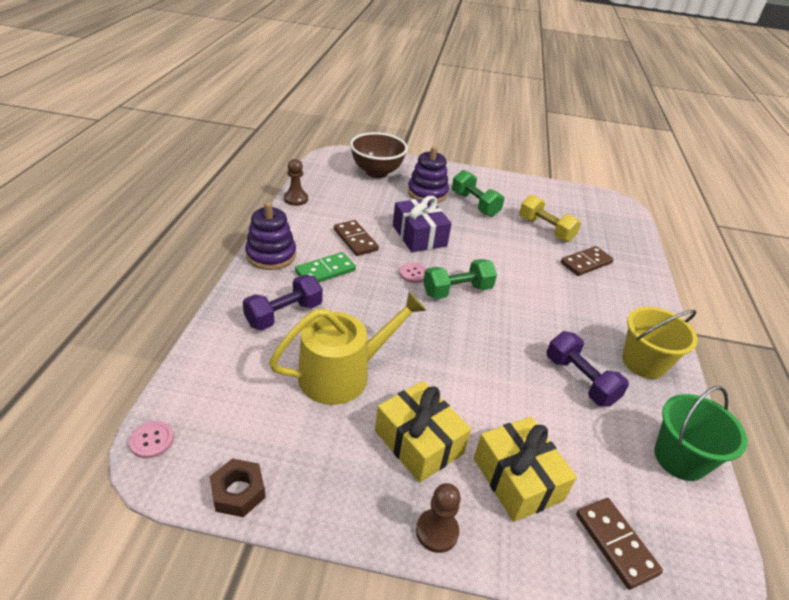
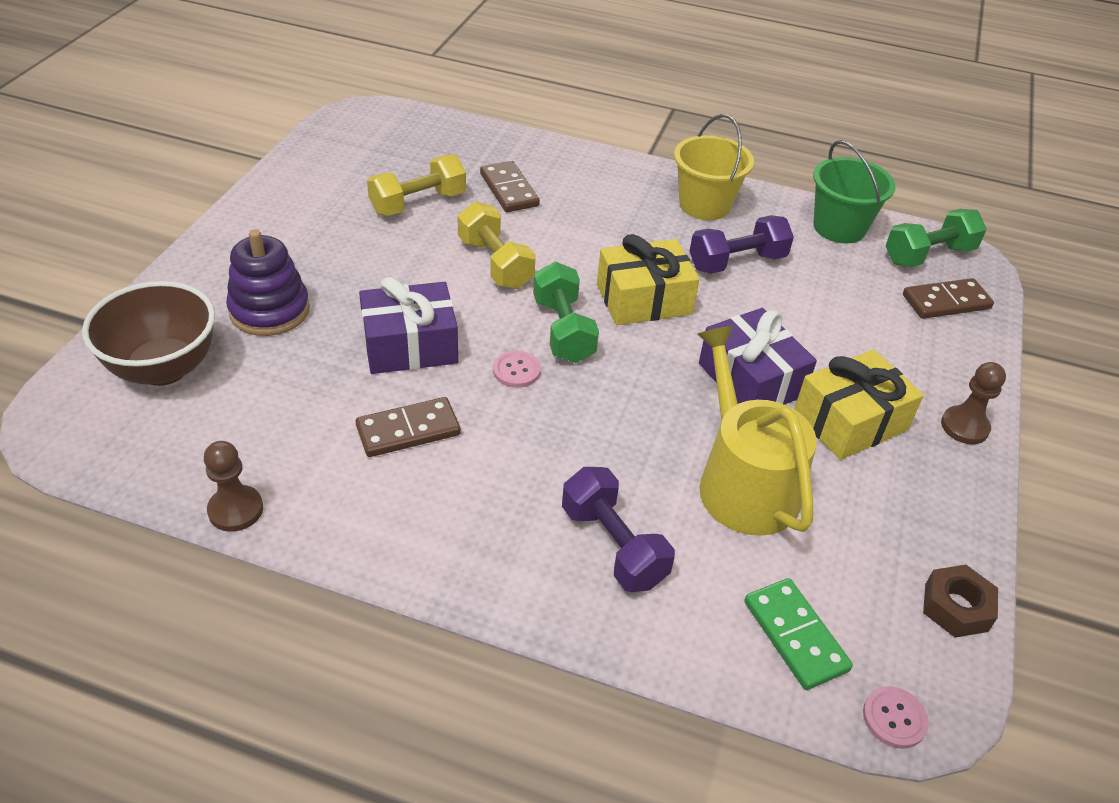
camera: 80 degrees left, 5 degrees up
purple stacking toy [245,202,296,270] -> none
green domino [295,252,356,282] -> green domino moved to [744,578,853,690]
green dumbbell [452,170,504,217] -> green dumbbell moved to [886,209,987,267]
yellow gift [474,417,577,522] -> yellow gift moved to [597,234,700,325]
none -> yellow dumbbell [457,201,536,289]
none -> purple gift [699,308,817,405]

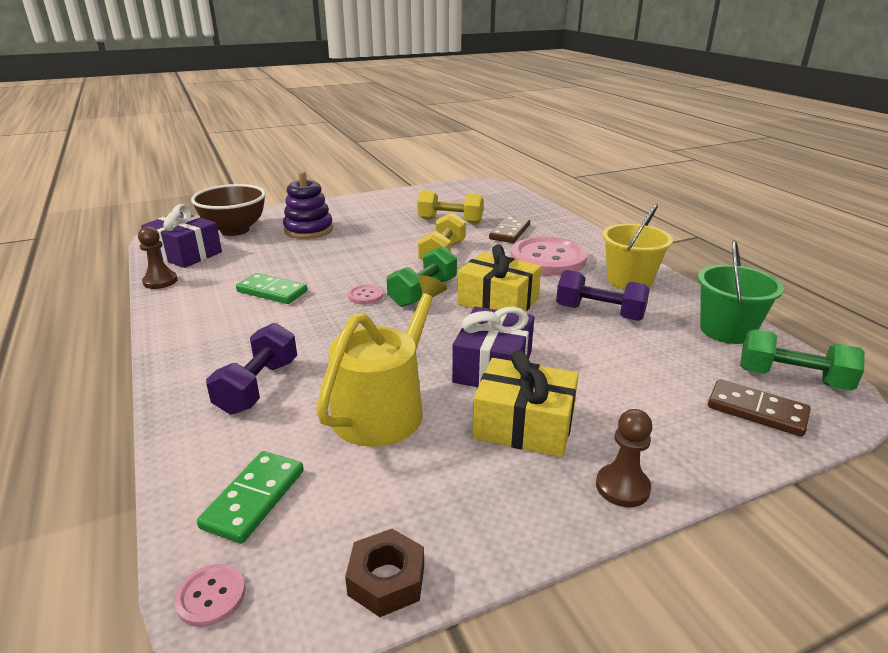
camera: 50 degrees right, 15 degrees down
brown domino [355,397,461,457] -> green domino [236,273,307,304]
purple gift [359,277,458,374] -> purple gift moved to [141,204,222,268]
none -> pink button [511,237,587,276]

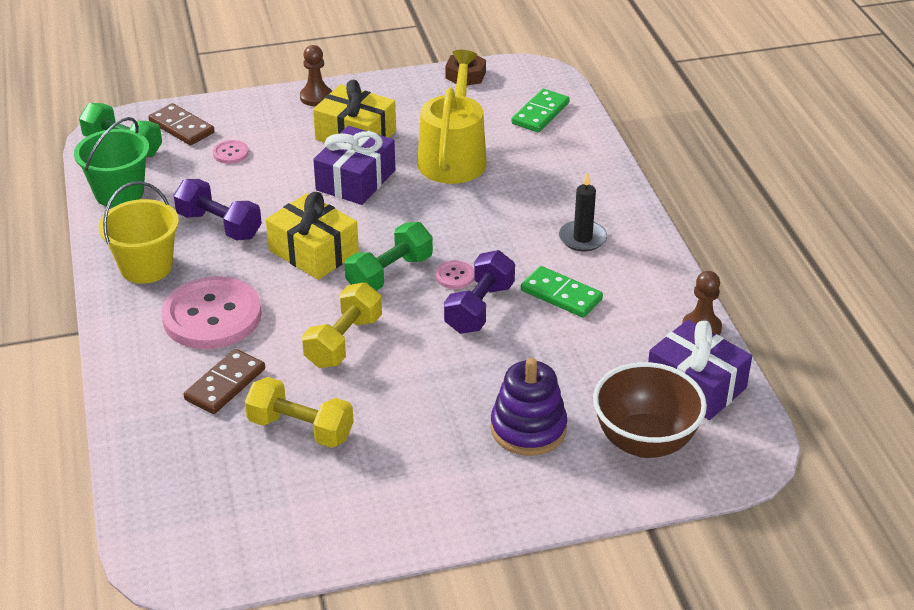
camera: 170 degrees left, 10 degrees up
pink button [174,564,245,627] -> pink button moved to [213,140,249,164]
purple dumbbell [206,323,297,415] -> purple dumbbell moved to [444,250,515,334]
yellow watering can [316,275,447,447] -> yellow watering can turned 150 degrees clockwise [417,50,487,184]
none -> black candle [559,171,607,252]

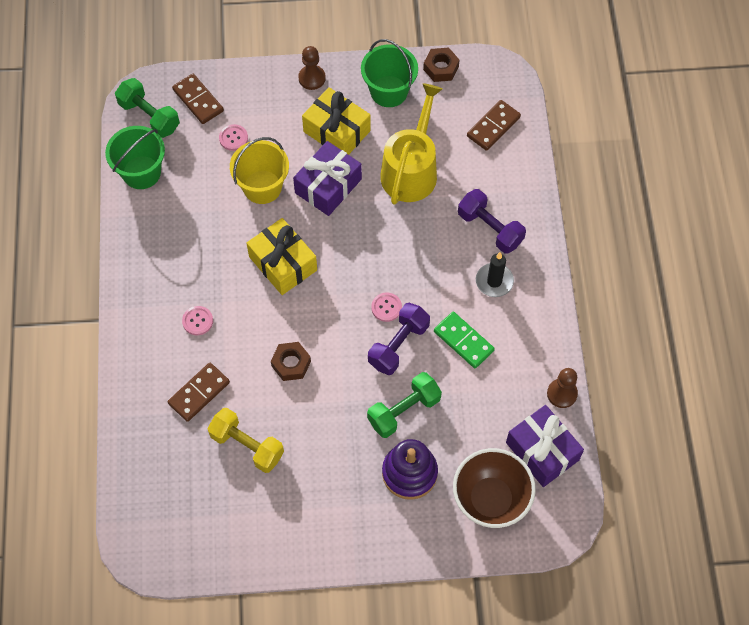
camera: 10 degrees right, 25 degrees up
yellow bucket [99,181,179,284] -> yellow bucket moved to [230,137,289,204]
pink button [161,276,262,349] -> pink button [182,306,213,335], size x0.41
purple dumbbell [174,179,262,240] -> purple dumbbell moved to [458,189,526,254]
yellow dumbbell [302,282,382,368] -> brown nut [271,342,311,381]
green dumbbell [345,222,433,291] -> green dumbbell moved to [367,372,442,438]
green domino [511,89,570,132] -> brown domino [467,100,521,151]
none -> green bucket [361,39,418,107]

